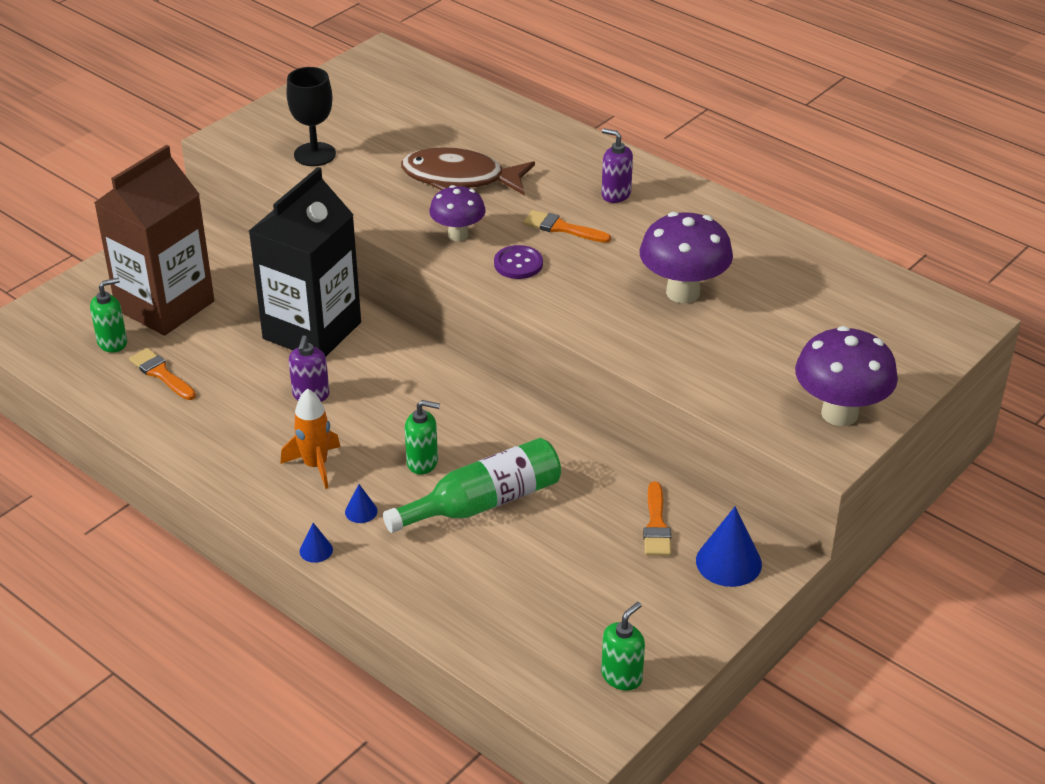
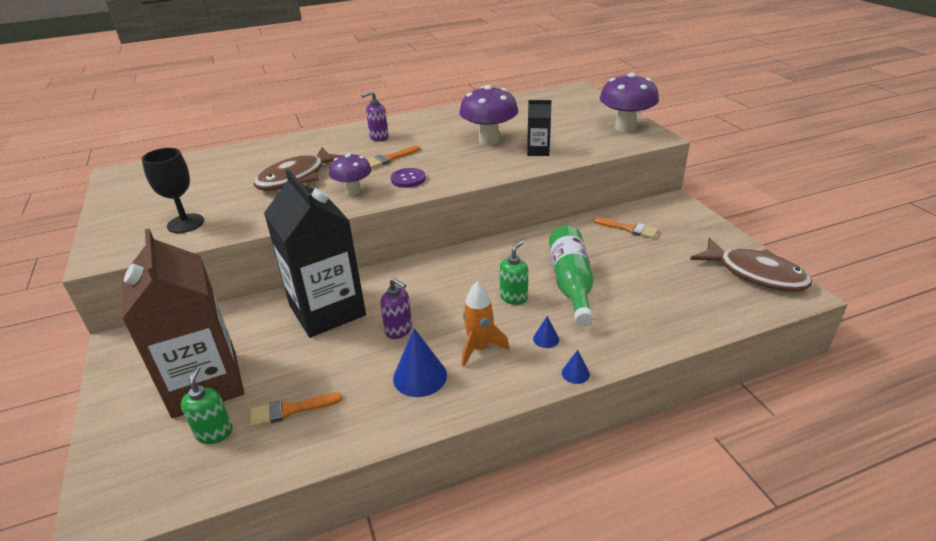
camera: 60 degrees left, 5 degrees down
green soap dispenser [601,602,645,691] -> brown fish [690,238,812,292]
blue cone [696,507,762,587] -> blue cone moved to [393,328,447,397]
none -> black carton [527,100,551,156]

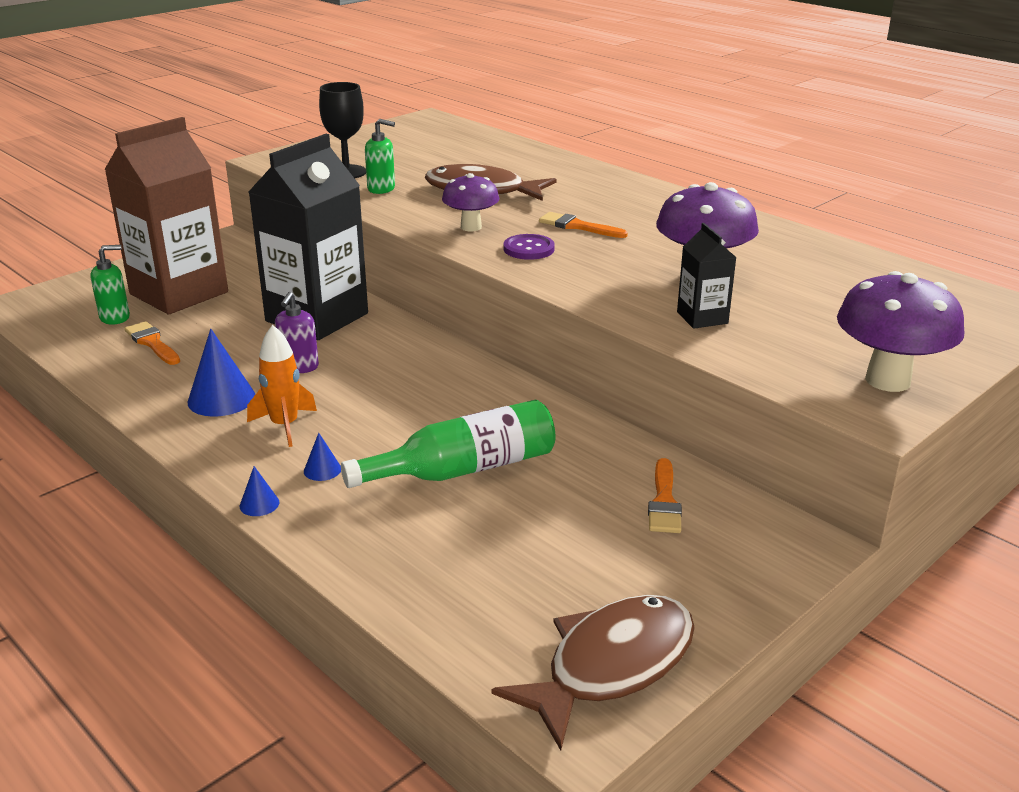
camera: 65 degrees right, 5 degrees down
purple soap dispenser [361,91,389,142] -> none
green soap dispenser [499,240,528,305] -> green soap dispenser moved to [365,119,395,194]
brown fish [690,238,812,292] -> brown fish turned 150 degrees counterclockwise [492,595,695,750]

